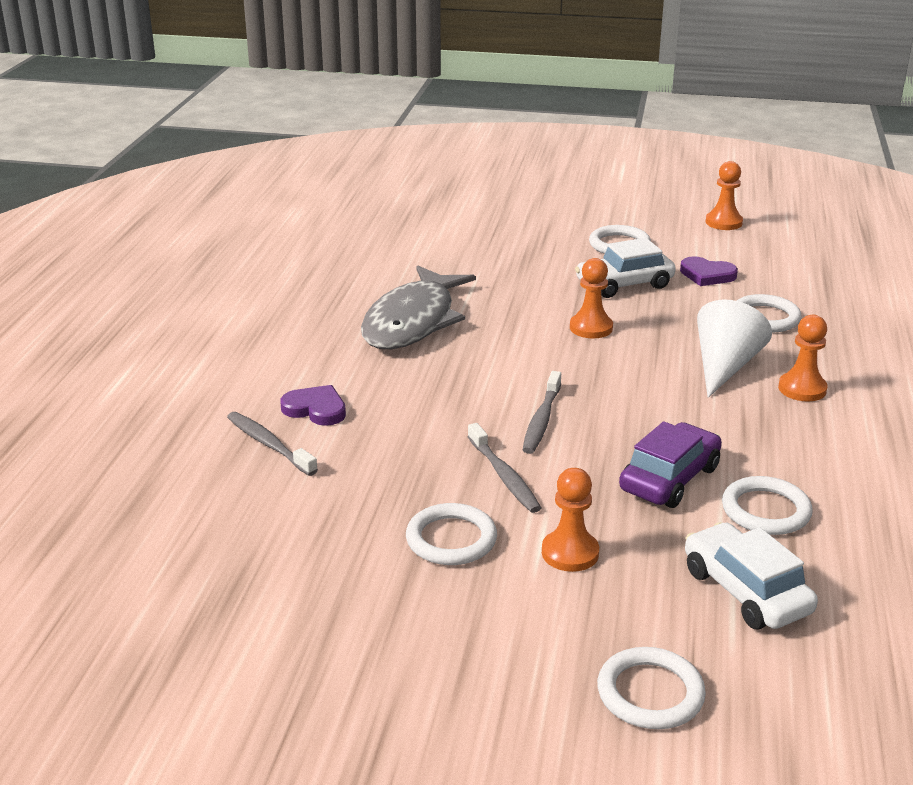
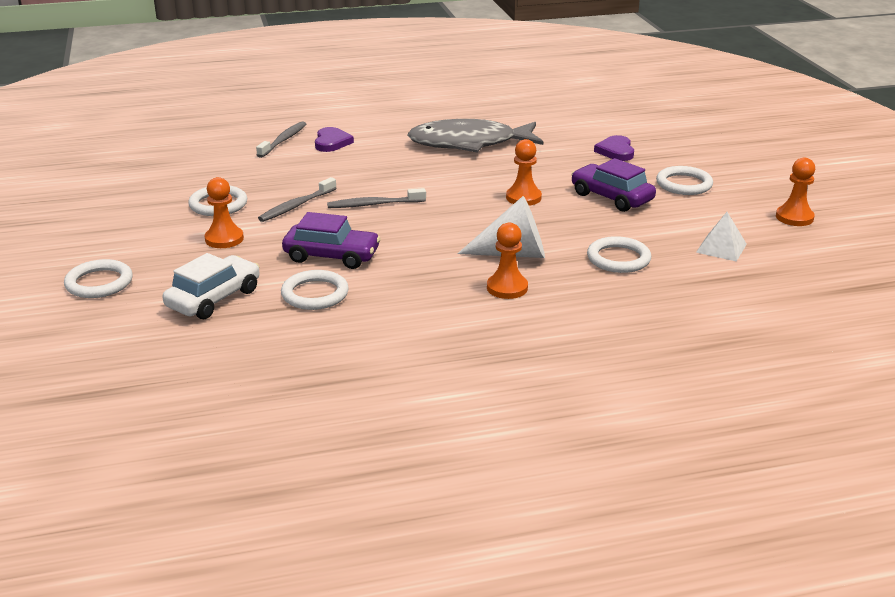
camera: 65 degrees right, 0 degrees up
white car [575,238,676,298] -> purple car [571,158,656,212]
purple heart [680,256,738,286] -> purple heart moved to [594,135,634,161]
none -> white pyramid [696,212,747,262]

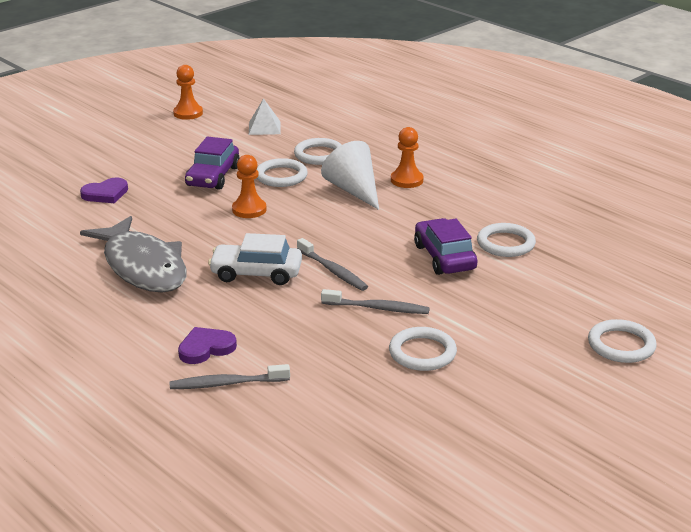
camera: 120 degrees left, 0 degrees up
white car [163,253,260,319] -> white car moved to [208,233,302,285]
orange pawn [205,177,244,248] -> none
white ring [656,166,713,195] -> white ring moved to [256,158,308,187]

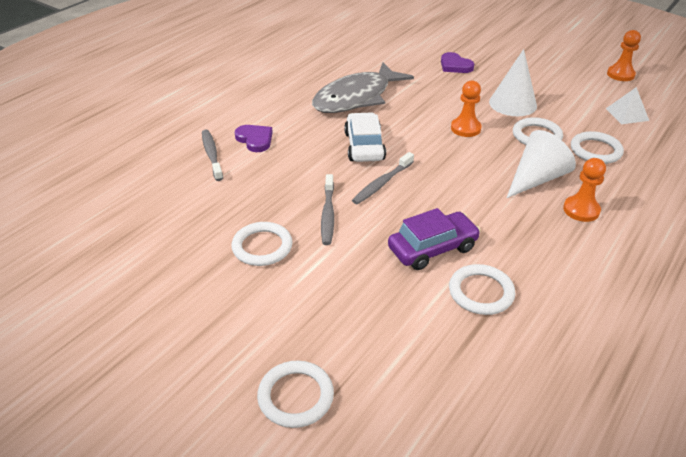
camera: 80 degrees right, 10 degrees up
purple car [185,136,240,190] -> white cone [489,49,537,116]

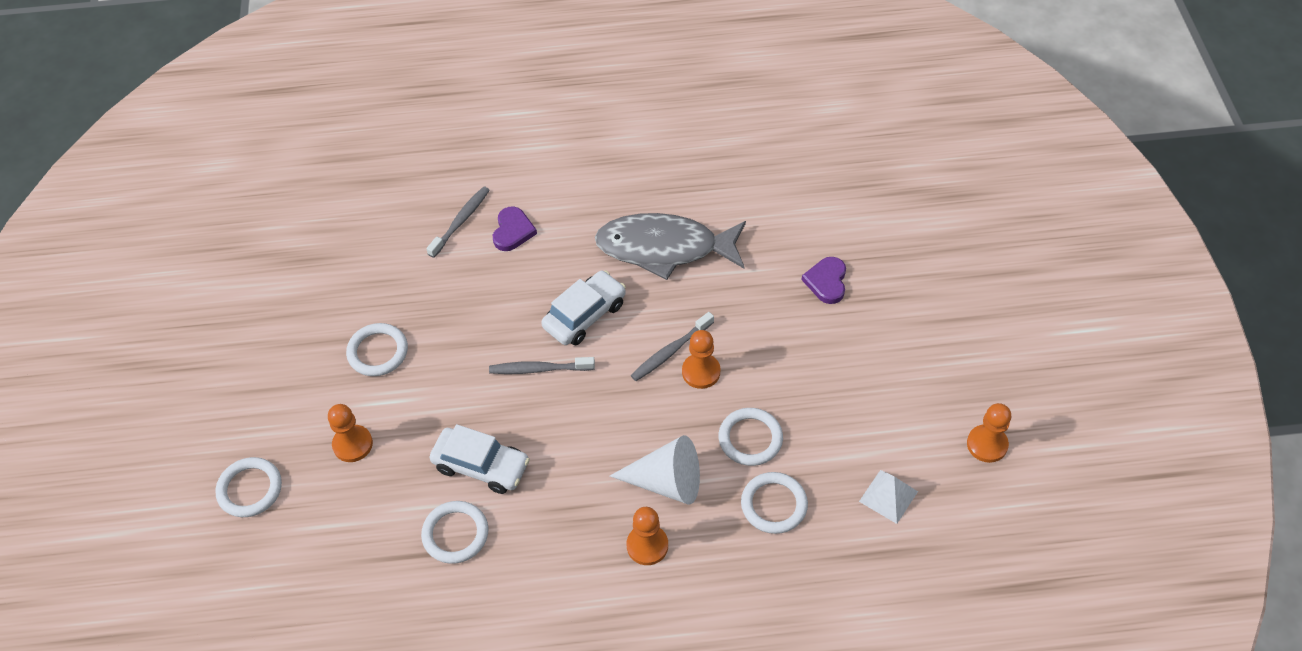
camera: 50 degrees right, 15 degrees up
grey toothbrush [321,174,334,245] -> grey toothbrush moved to [631,312,714,381]
purple car [388,208,481,270] -> white car [430,424,530,494]
white cone [489,49,537,116] -> none
none -> orange pawn [328,404,373,462]

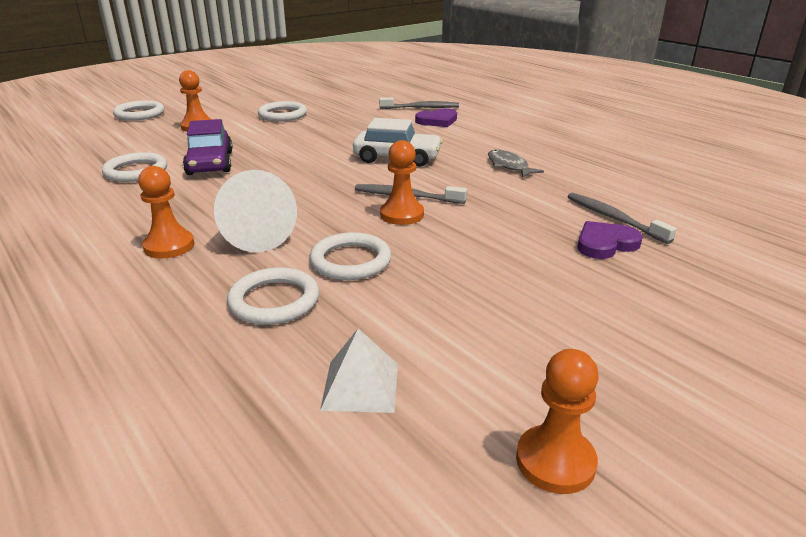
camera: 55 degrees right, 25 degrees down
white car [430,424,530,494] -> purple car [183,119,233,175]
grey toothbrush [489,357,595,374] -> grey toothbrush moved to [568,193,677,244]
grey fish [595,213,746,280] -> grey fish [488,150,544,177], size x0.44

